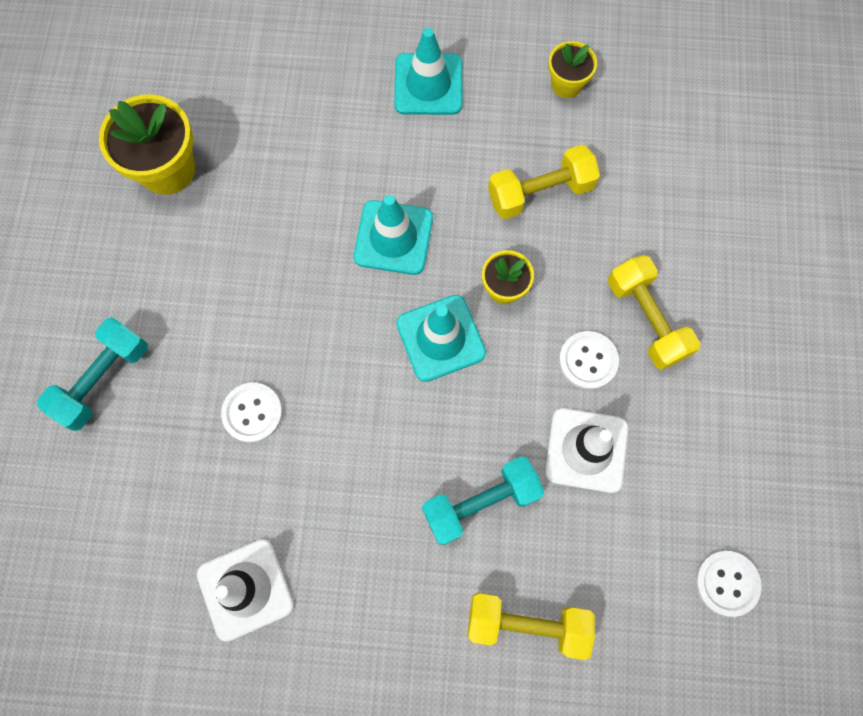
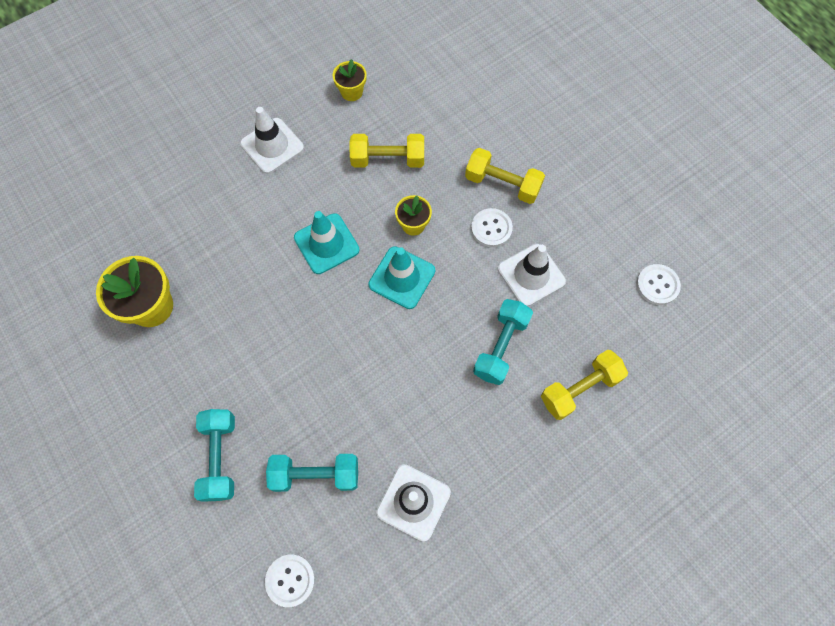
camera: 40 degrees left, 5 degrees down
white button [221,383,283,443] -> white button moved to [265,555,315,607]
turquoise traffic cone [394,28,462,115] -> white traffic cone [240,107,304,174]
yellow dumbbell [488,145,600,219] -> yellow dumbbell turned 60 degrees clockwise [349,134,424,168]
none -> turquoise dumbbell [266,454,358,492]

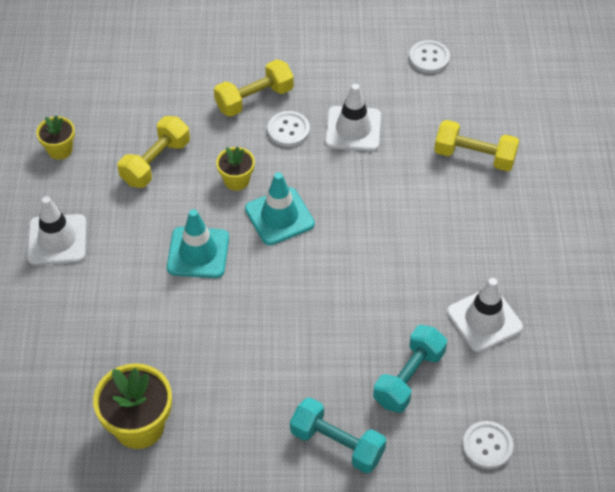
camera: 55 degrees left, 15 degrees down
turquoise dumbbell [473,299,533,385] -> none
yellow dumbbell [541,350,628,420] -> yellow dumbbell turned 75 degrees counterclockwise [434,120,519,171]

